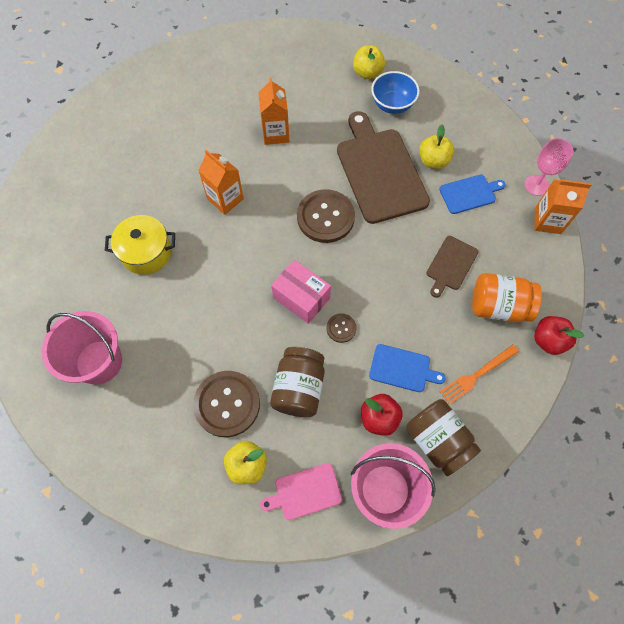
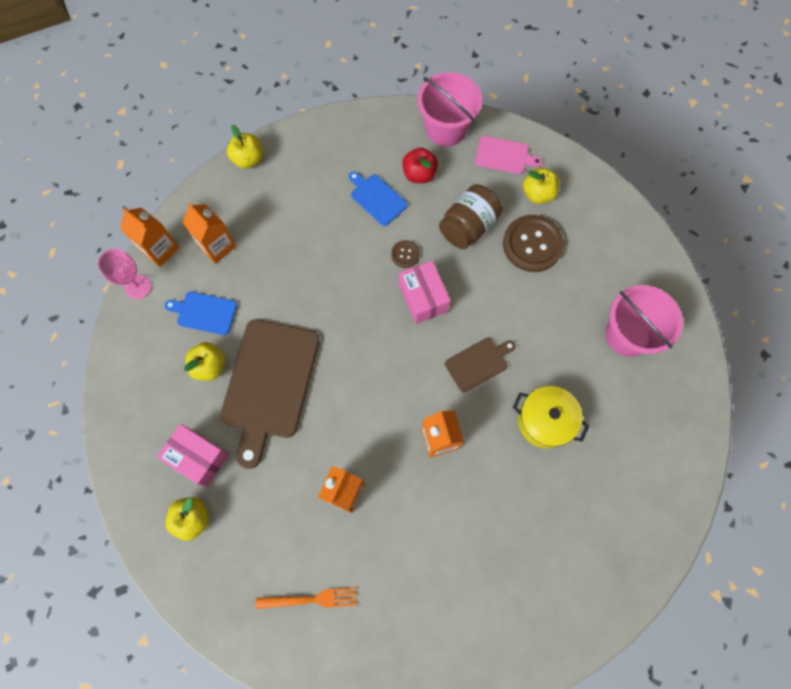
camera: 150 degrees left, 5 degrees up
brown button [297,189,355,243] -> none
blue bowl [371,71,420,114] -> pink box [157,424,229,487]
brown jar [406,399,481,476] -> none
brown cutting board [427,236,478,298] -> brown cutting board moved to [445,338,516,393]
orange fork [440,344,519,405] -> orange fork moved to [256,587,357,609]
orange jar [472,273,542,322] -> none
red apple [534,316,584,355] -> yellow apple [227,125,263,169]
none -> orange carton [182,203,236,264]

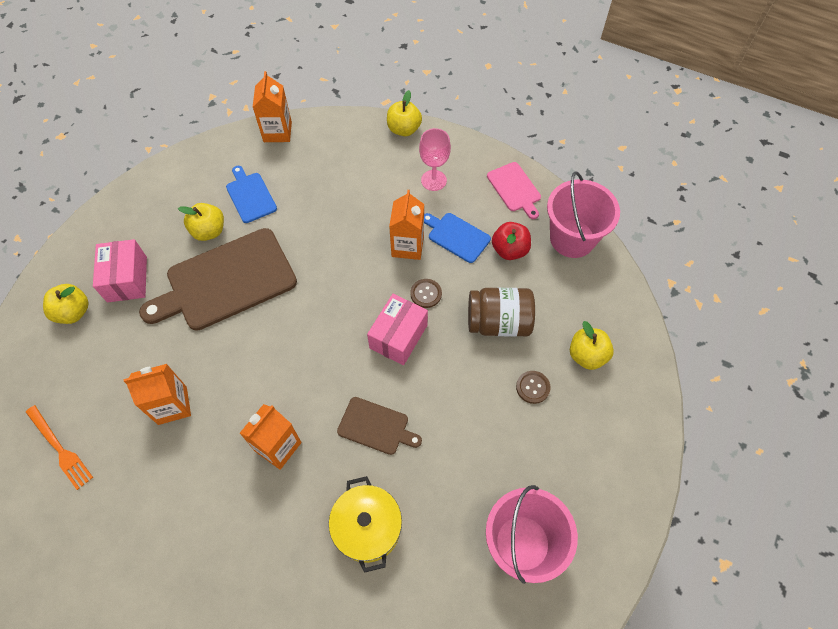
camera: 50 degrees right, 10 degrees down
pink goblet [98,249,151,299] -> pink goblet moved to [419,128,451,191]
orange carton [182,203,236,264] -> orange carton moved to [389,190,424,260]
blue cutting board [349,172,408,226] -> blue cutting board turned 60 degrees counterclockwise [424,213,491,263]
pink cutting board [475,136,543,174] -> pink cutting board moved to [487,162,541,219]
brown button [503,215,564,272] -> brown button [516,371,550,404], size x0.48

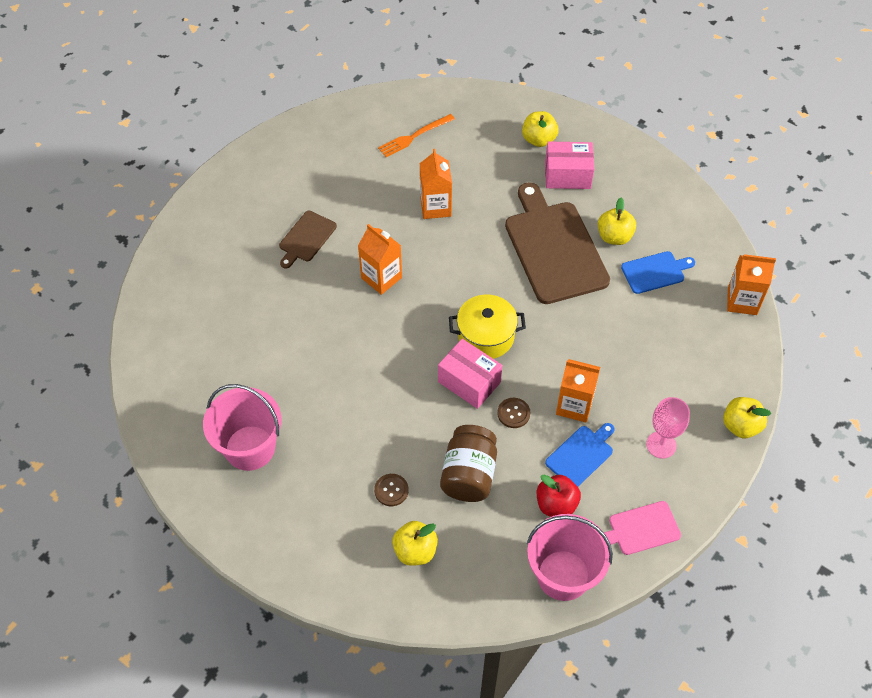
camera: 100 degrees right, 5 degrees down
yellow pot [329,476,402,573] -> yellow pot moved to [449,294,526,359]
brown cutting board [337,397,422,455] -> brown cutting board moved to [279,211,337,269]

